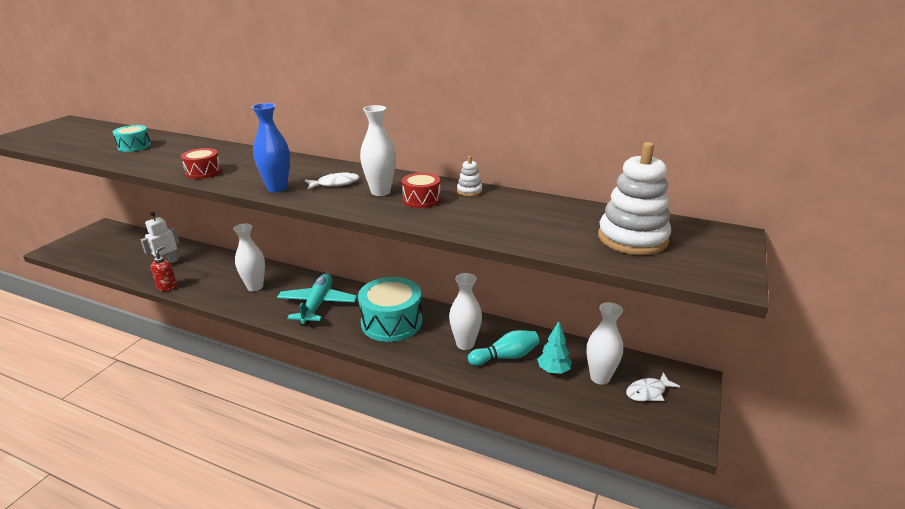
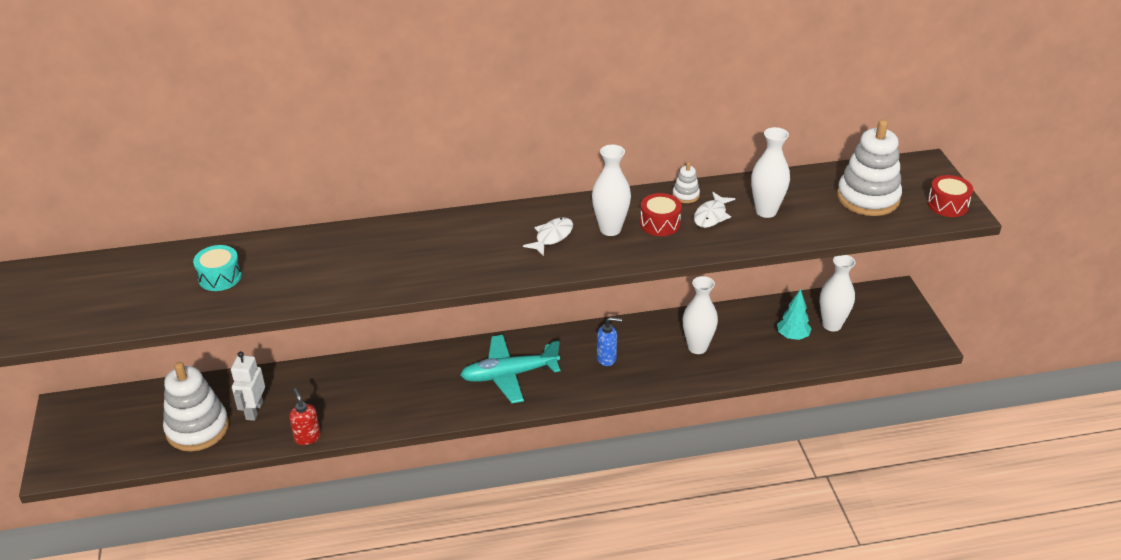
camera: 35 degrees left, 10 degrees up
red drum [181,148,222,179] -> red drum moved to [927,175,973,217]
white vase [233,223,265,291] -> white vase moved to [751,127,790,218]
blue vase [252,103,290,192] -> none
turquoise plane [277,273,357,324] -> turquoise plane turned 75 degrees counterclockwise [460,335,560,403]
turquoise drum [358,277,422,342] -> blue soap dispenser [597,317,622,366]
turquoise bowling pin [468,330,540,366] -> none
white fish [626,372,680,401] -> white fish moved to [694,192,735,228]
none -> white stacking toy [163,362,229,451]

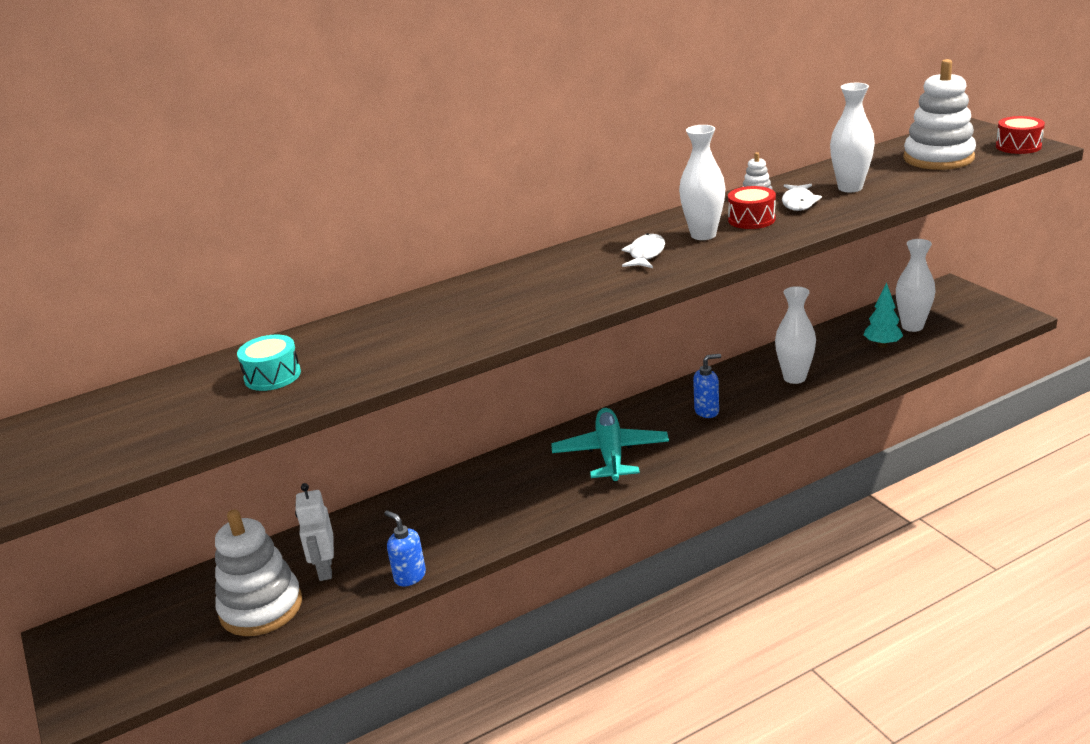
camera: 15 degrees left, 10 degrees down
red soap dispenser [289,388,321,445] -> blue soap dispenser [384,510,426,586]
turquoise plane [460,335,560,403] -> turquoise plane turned 120 degrees clockwise [551,408,669,482]

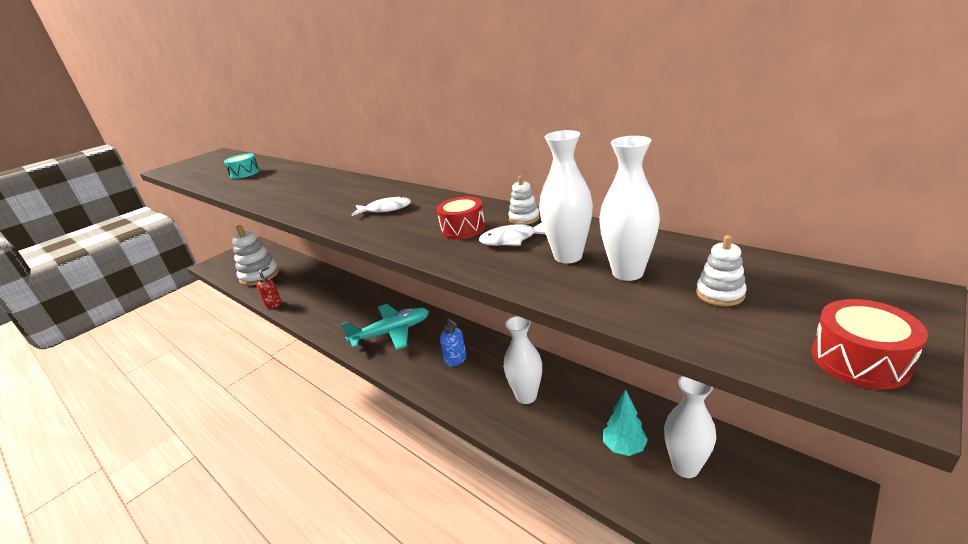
camera: 70 degrees right, 0 degrees up
white robot [295,483,334,581] -> none
blue soap dispenser [384,510,426,586] -> red soap dispenser [257,266,282,308]
white vase [679,125,725,240] -> white vase moved to [599,136,660,281]
white stacking toy [903,59,976,170] -> white stacking toy [696,235,747,306], size x0.44

